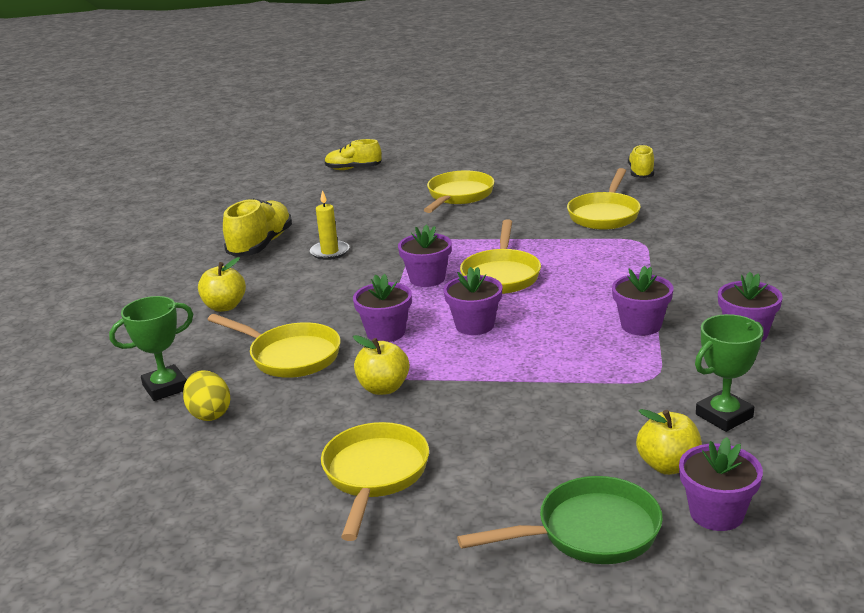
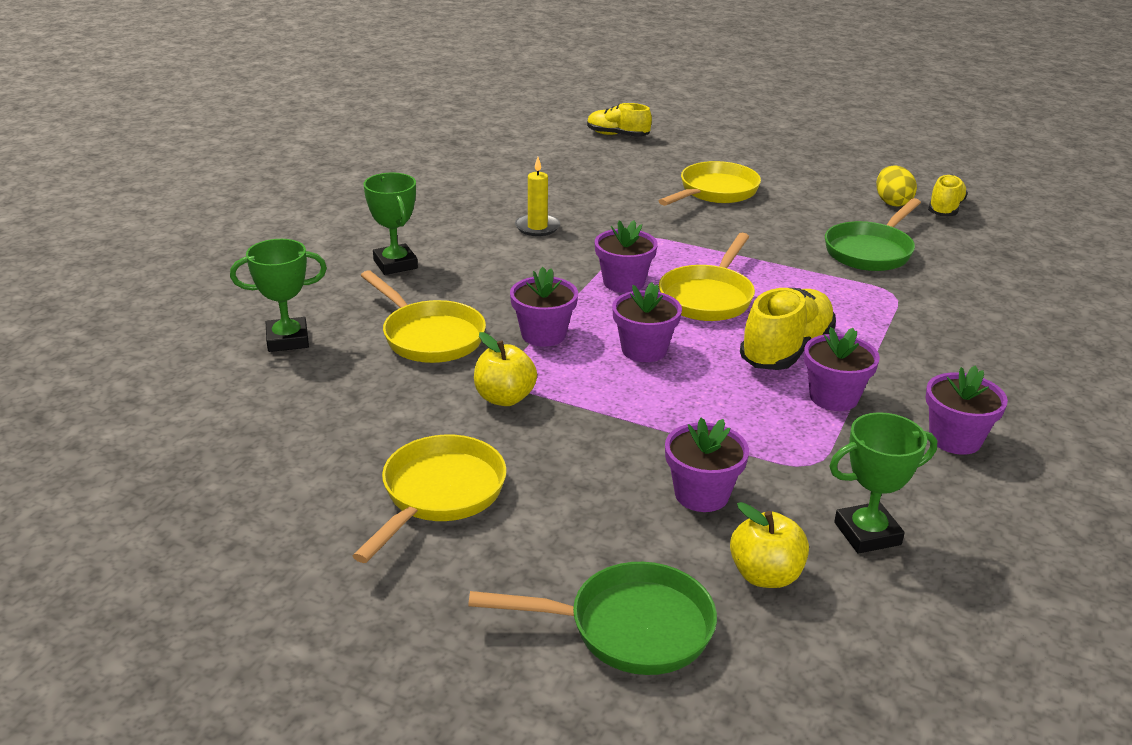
camera: 15 degrees right, 5 degrees up
yellow egg [183,370,230,421] -> yellow egg moved to [876,165,917,207]
yellow apple [198,257,246,312] -> green trophy [363,173,418,275]
yellow shoe [223,198,292,257] -> yellow shoe moved to [740,288,836,370]
yellow pan [567,168,641,230] -> green pan [825,198,921,271]
purple flower pot [679,437,763,531] -> purple flower pot moved to [665,418,749,512]

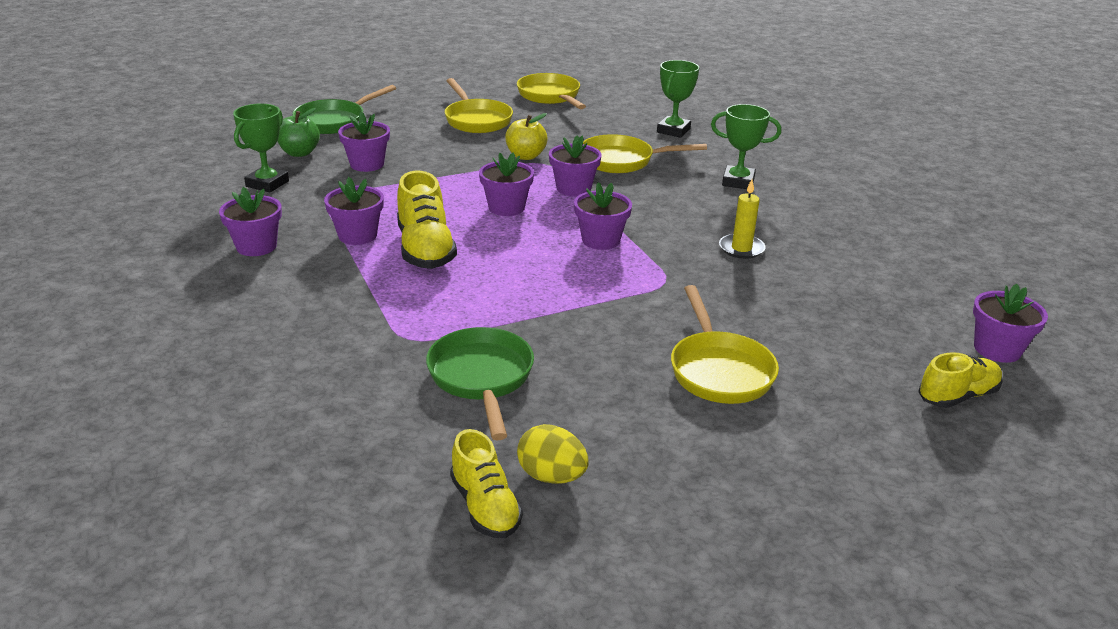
camera: 130 degrees right, 0 degrees up
yellow pan [659,233,755,321] -> yellow pan moved to [517,73,586,109]
yellow apple [730,502,809,588] -> green apple [277,108,320,157]
none -> purple flower pot [973,284,1048,363]

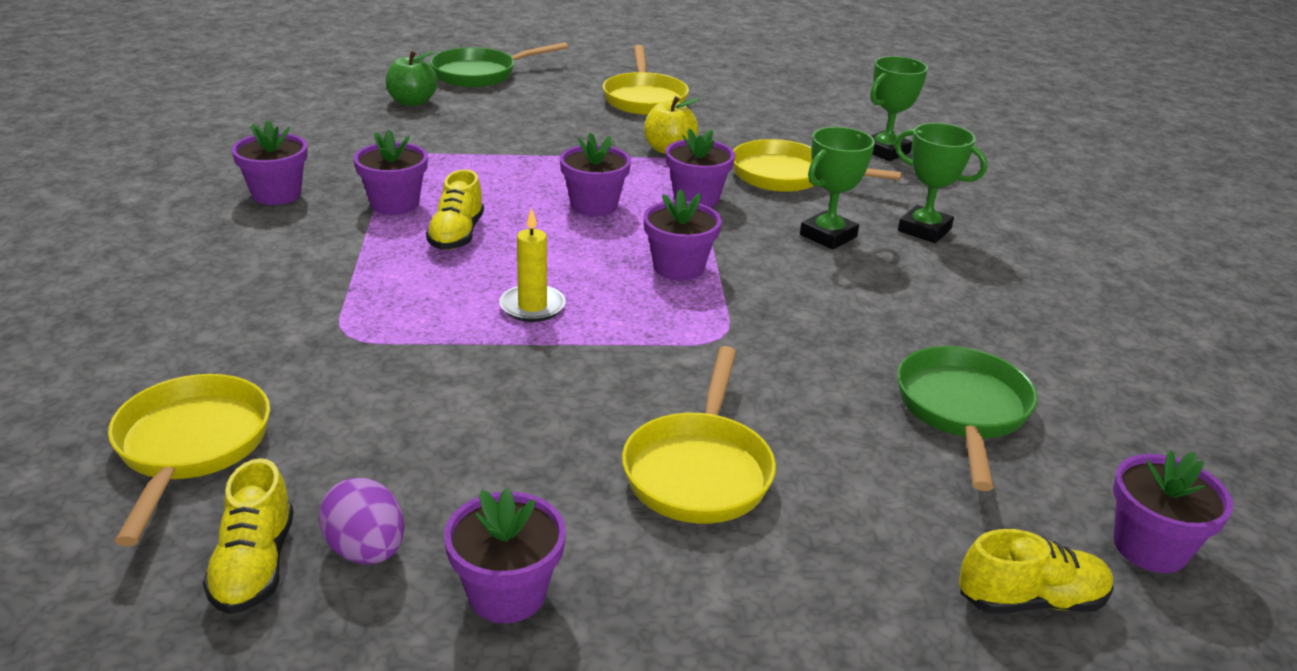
camera: 20 degrees right, 0 degrees up
green trophy [233,104,289,192] -> green trophy moved to [800,127,875,249]
purple flower pot [338,112,390,172] -> purple flower pot moved to [444,488,566,623]
yellow shoe [397,171,457,269] -> yellow shoe [426,169,484,250], size x0.66
green pan [426,327,534,440] -> green pan moved to [897,346,1037,491]
yellow pan [517,73,586,109] -> yellow pan moved to [108,374,270,546]
yellow egg [517,424,588,484] -> purple egg [318,478,405,564]
yellow candle [719,179,766,259] -> yellow candle moved to [499,208,566,322]

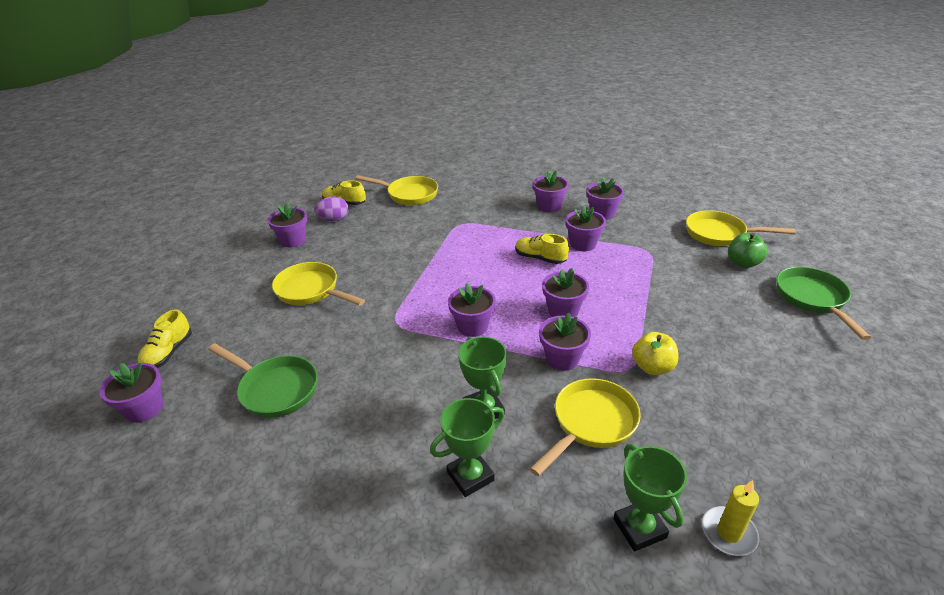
camera: 115 degrees right, 5 degrees up
yellow candle [499,208,566,322] -> yellow candle moved to [702,480,759,556]
yellow pan [603,45,689,115] -> yellow pan moved to [686,210,795,246]
none -> purple flower pot [533,170,569,212]

